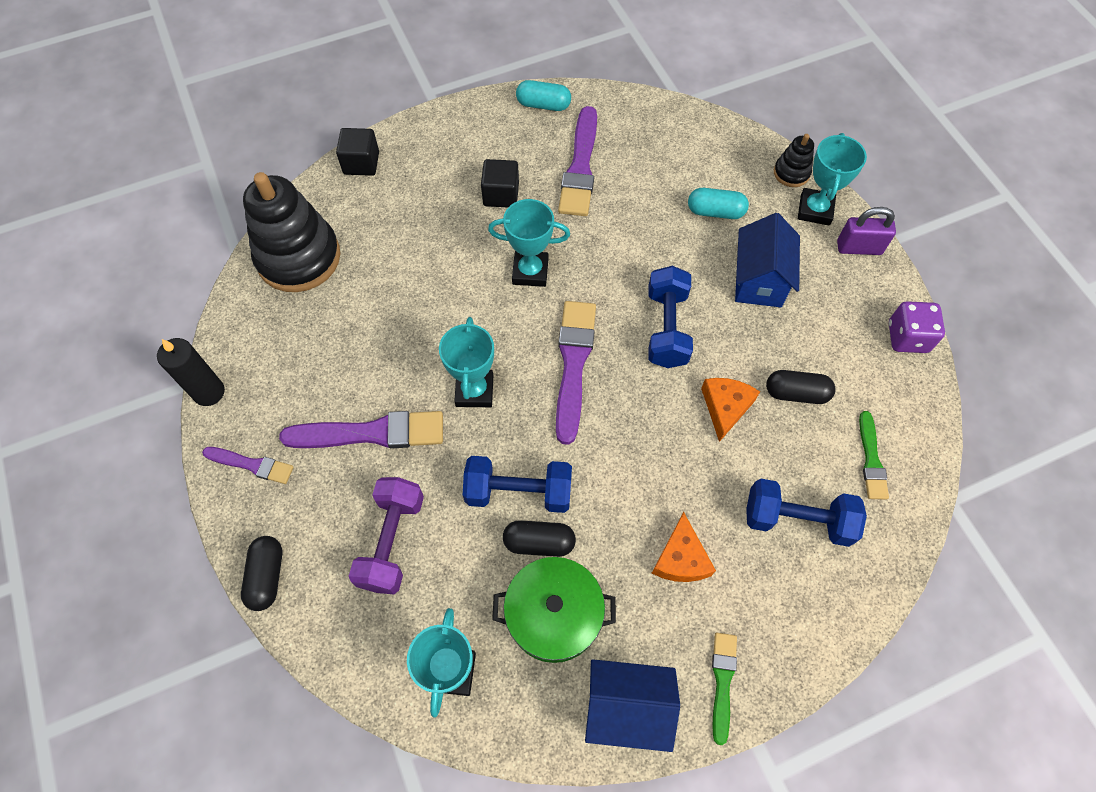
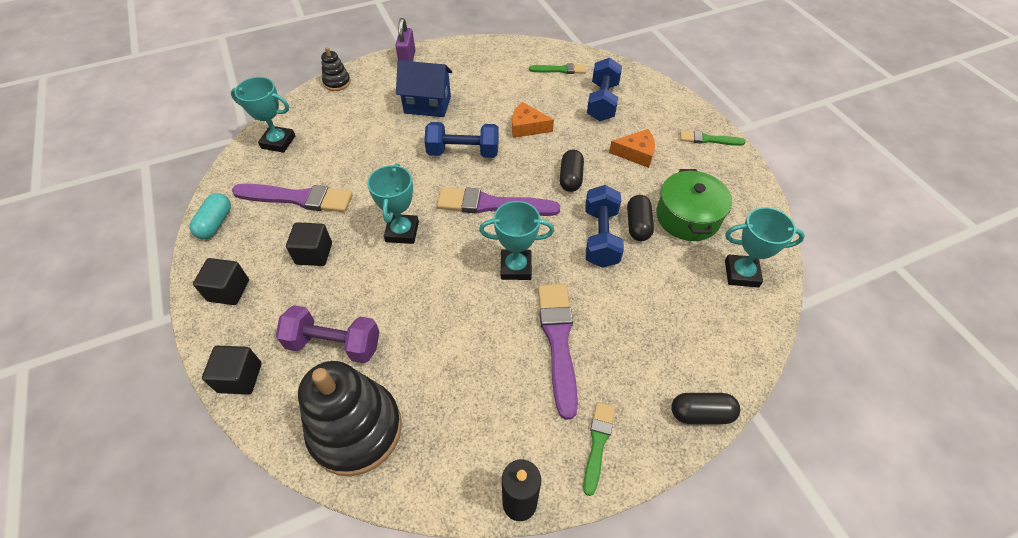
camera: 90 degrees left, 10 degrees down
purple brush [202,447,294,484] -> green brush [583,402,615,496]
purple dumbbell [349,477,424,594] -> purple dumbbell moved to [276,305,380,363]
blue house [585,659,680,752] -> none
turquoise capsule [688,188,749,219] -> none
black capsule [766,370,836,404] -> black capsule moved to [560,150,584,192]
turquoise trophy [798,133,867,226] -> turquoise trophy moved to [230,77,295,153]
purple dice [889,301,945,353] -> none
none -> black cube [193,258,249,305]

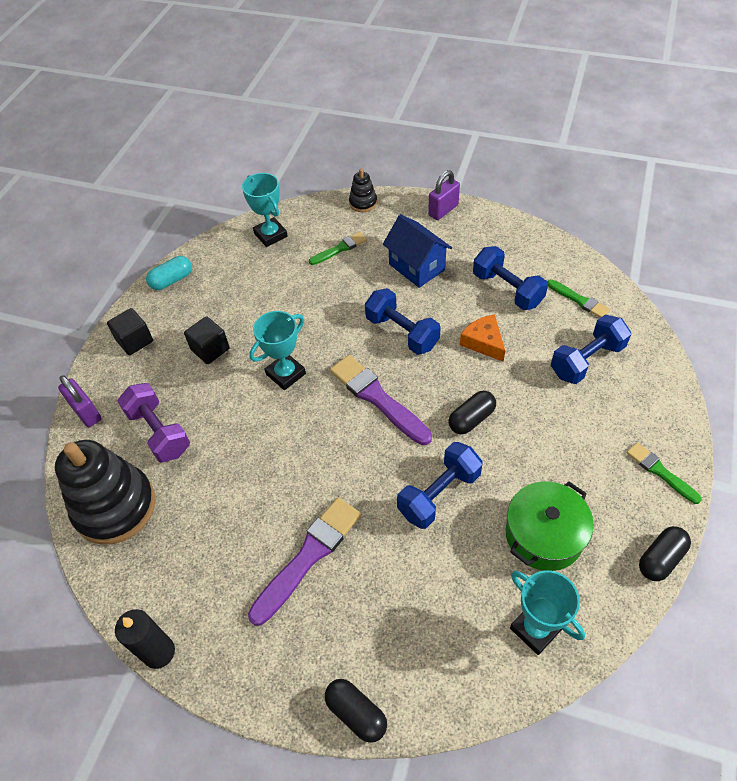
camera: 45 degrees right, 0 degrees up
black cube [202,346,262,395] -> purple padlock [58,375,102,427]
purple brush [232,184,353,212] -> none
turquoise trophy [479,201,554,280] -> none
green brush [583,402,615,496] -> green brush moved to [309,232,367,265]
orange cheese [609,129,655,168] -> none
black capsule [627,195,654,241] -> black capsule moved to [639,526,691,581]
none -> blue dumbbell [473,246,548,310]

